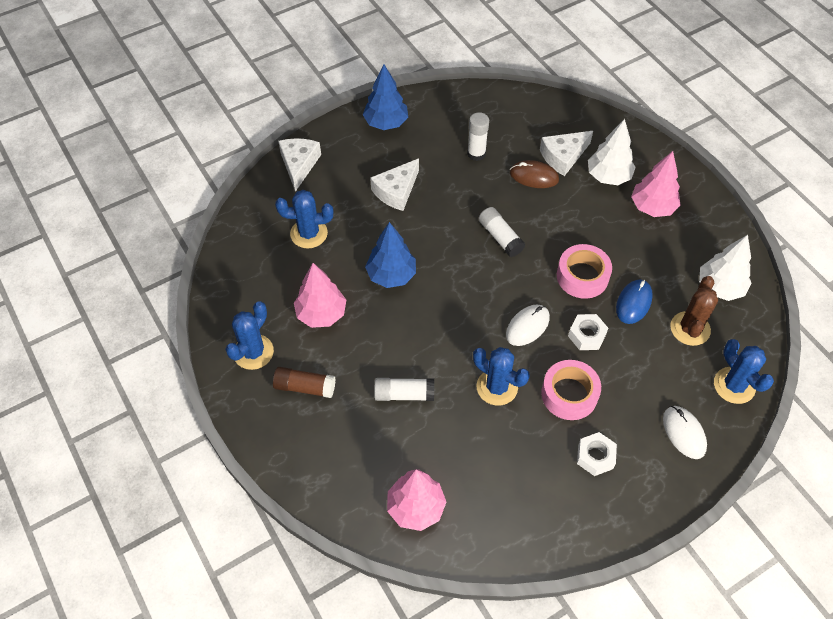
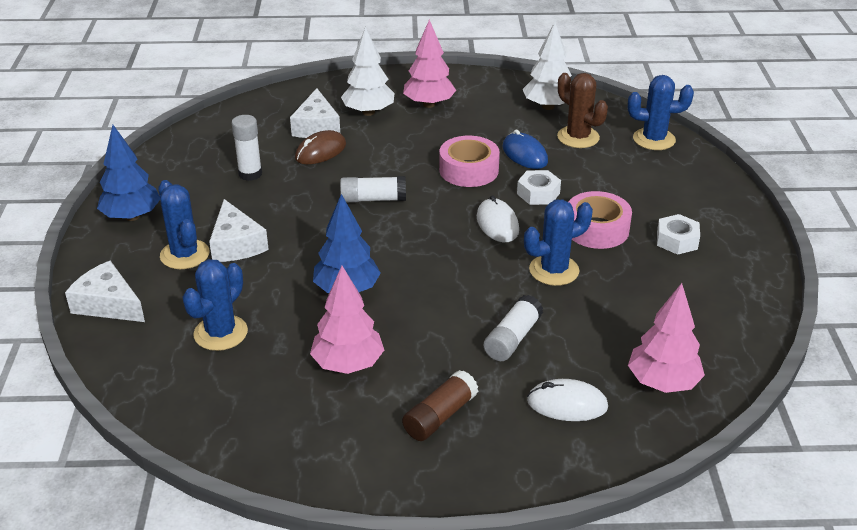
camera: 60 degrees left, 20 degrees down
blue cactus [225,301,274,370] -> blue cactus moved to [158,180,210,269]
white mouse [663,406,707,459] -> white mouse moved to [527,379,608,421]

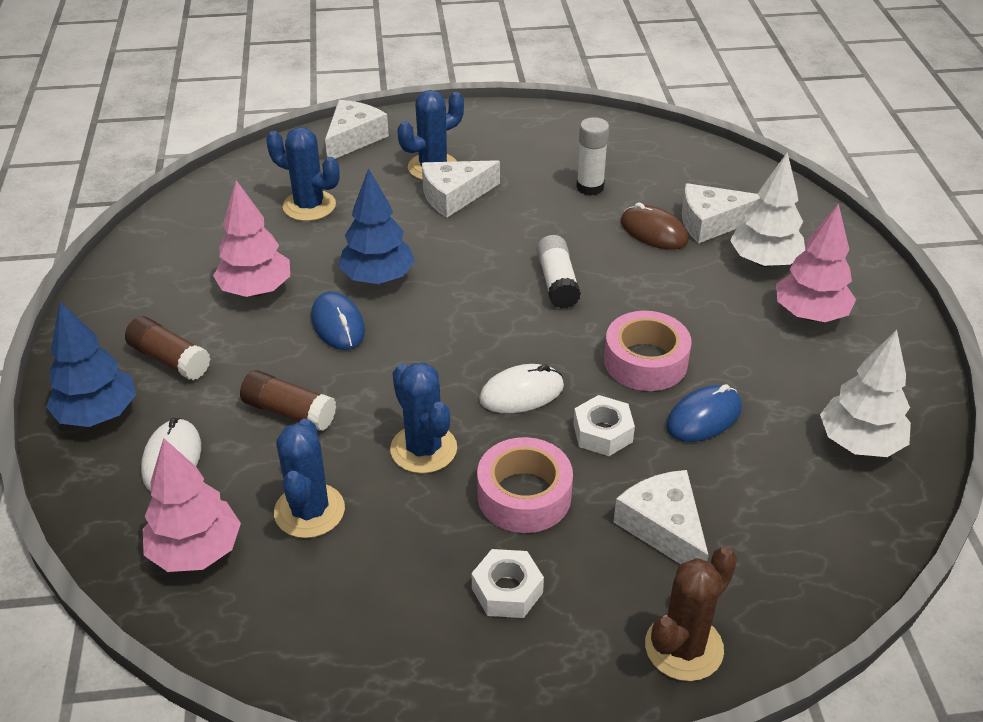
camera: 85 degrees right, 5 degrees up
blue tree [97,125,160,221] -> blue tree moved to [46,302,136,427]
white glue stick [484,295,543,361] -> brown glue stick [240,370,336,431]
brown cactus [557,73,608,148] -> brown cactus moved to [645,546,737,681]
blue cactus [628,75,694,150] -> blue cactus moved to [274,419,345,538]
none -> blue mouse [311,292,365,350]
none -> white cheese [614,470,709,564]

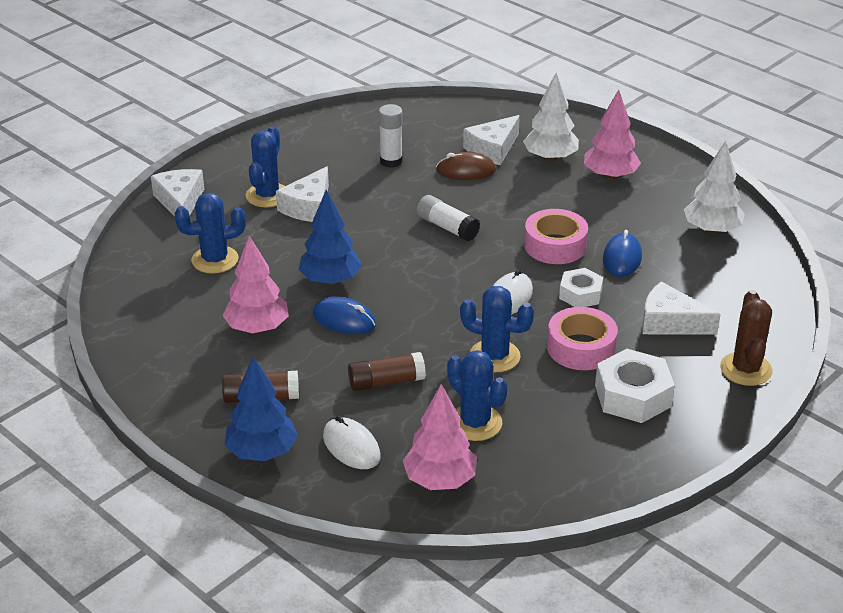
camera: 40 degrees left, 5 degrees down
white nut [472,549,544,618] -> white nut [595,349,675,423], size x1.59

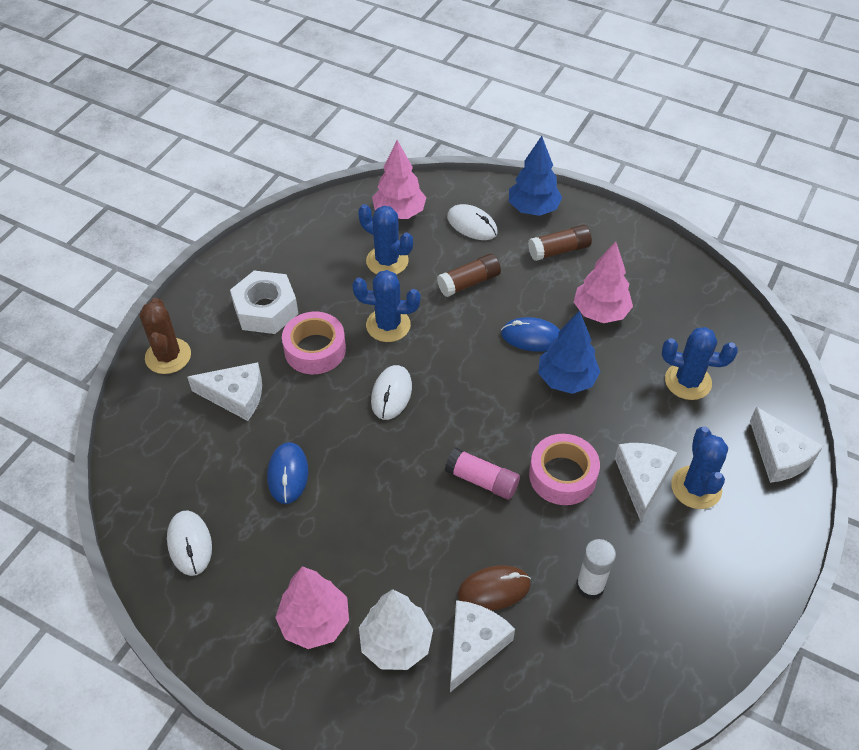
camera: 165 degrees right, 15 degrees up
blue cactus [174,193,246,274] -> blue cactus turned 45 degrees clockwise [662,327,738,400]
white glue stick [417,195,480,241] -> pink glue stick [445,447,520,500]
pink tape [524,209,588,264] -> pink tape moved to [529,434,600,505]
white nut [559,268,603,307] -> none
white tree [684,141,745,234] -> white mouse [167,510,212,576]

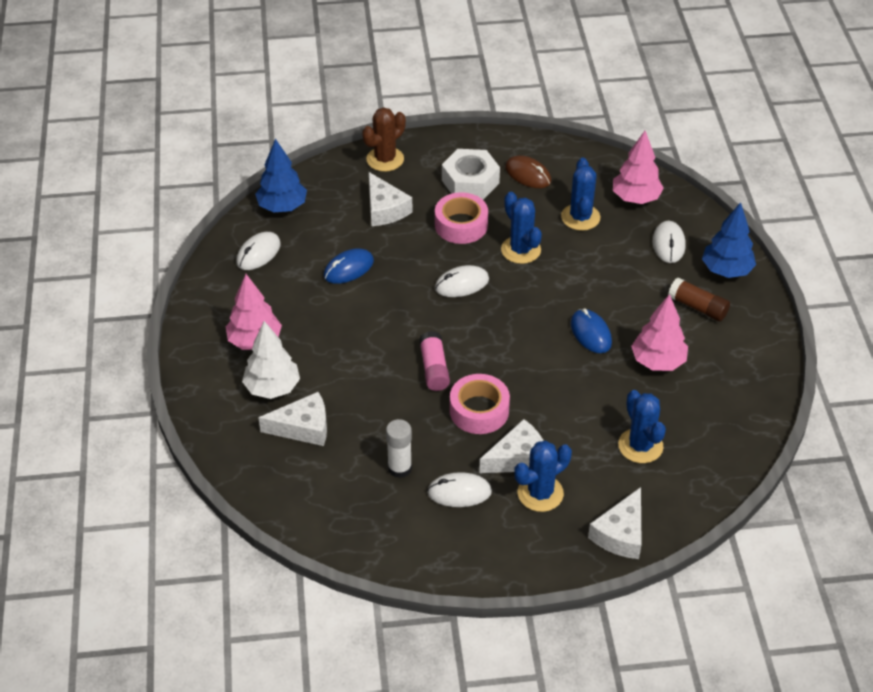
camera: 55 degrees right, 5 degrees down
brown glue stick [437,254,501,297] -> none
brown mouse [458,565,531,611] -> brown mouse moved to [505,155,551,188]
blue tree [538,310,600,394] -> blue tree moved to [255,138,307,213]
none -> white mouse [427,472,492,507]

